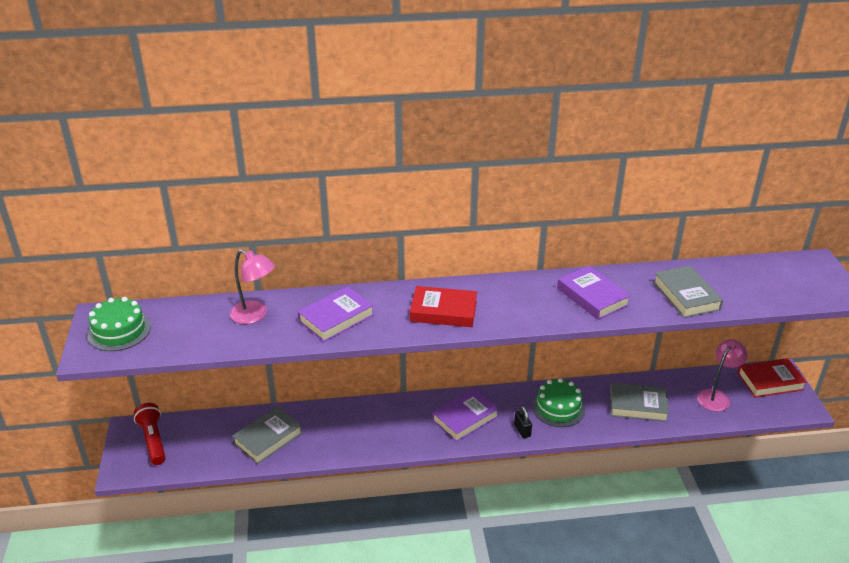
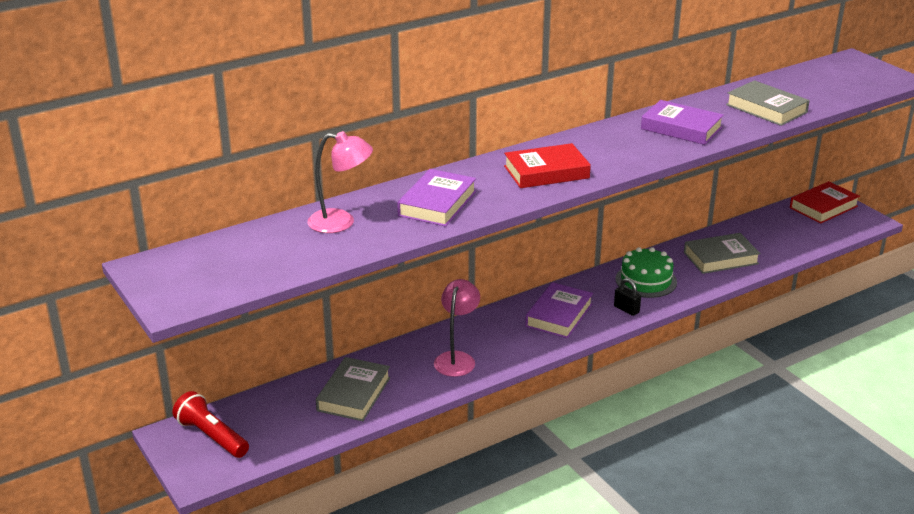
camera: 25 degrees left, 5 degrees down
green cake [87,297,151,351] -> none
pink lamp [697,339,748,412] -> pink lamp moved to [434,279,480,377]

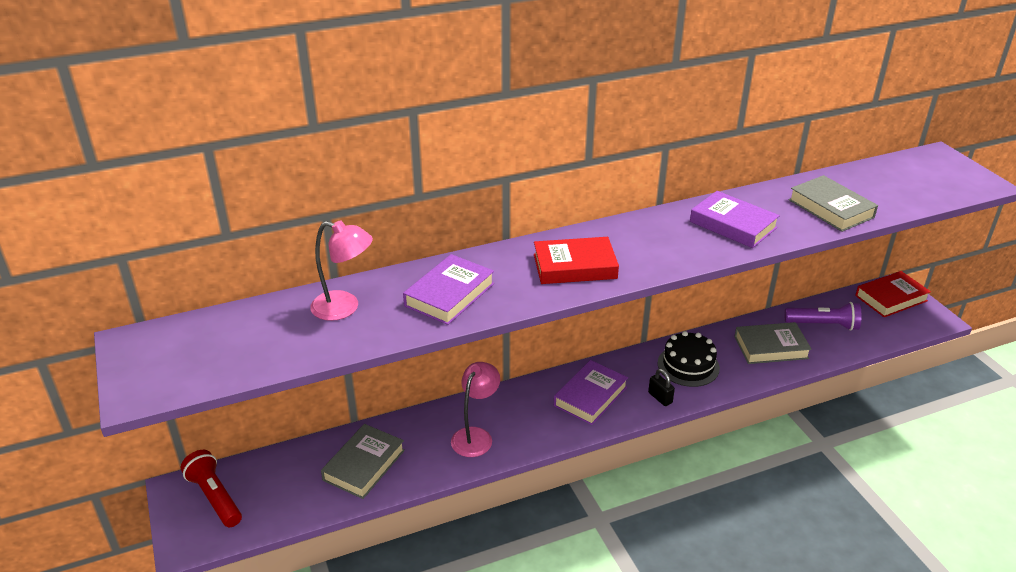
camera: 10 degrees right, 5 degrees up
green cake [615,247,677,298] -> black cake [658,331,720,387]
none -> purple flashlight [785,302,862,331]

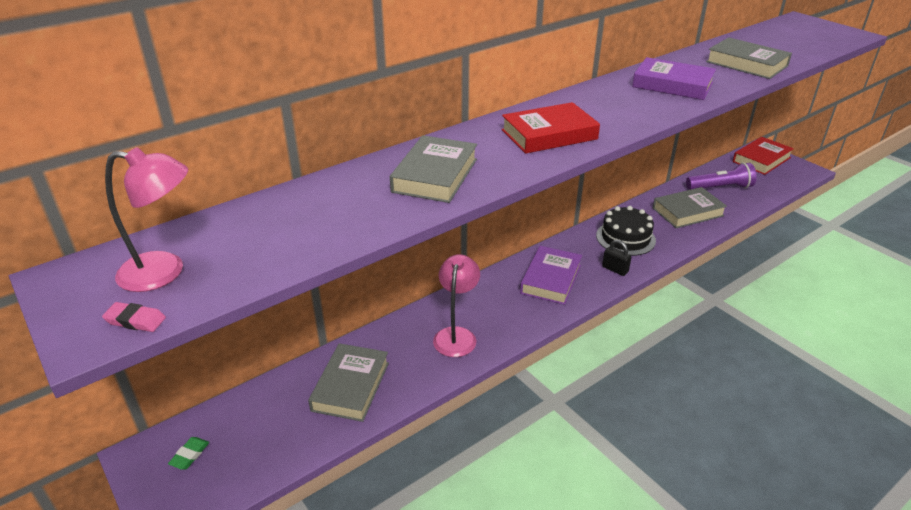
camera: 15 degrees left, 0 degrees up
red flashlight [181,450,242,527] -> green eraser [168,437,209,470]
pink lamp [310,220,373,321] -> pink lamp moved to [105,147,188,292]
purple book [403,254,494,325] -> grey book [390,135,477,203]
none -> pink eraser [102,302,166,332]

